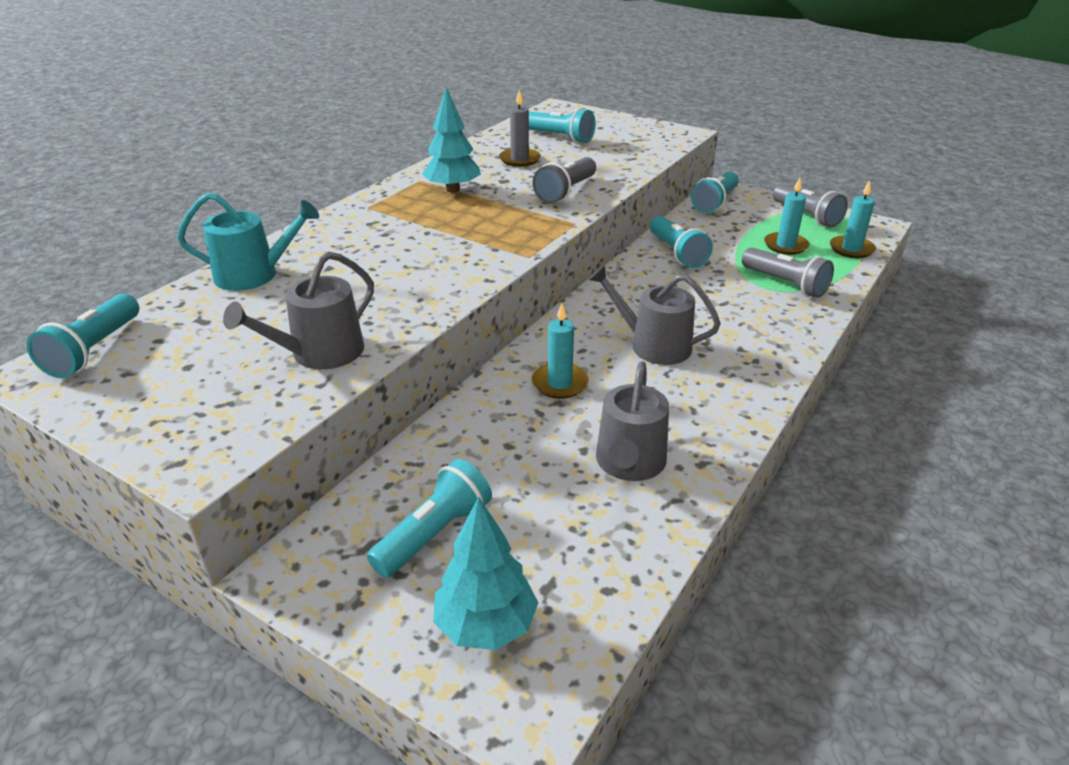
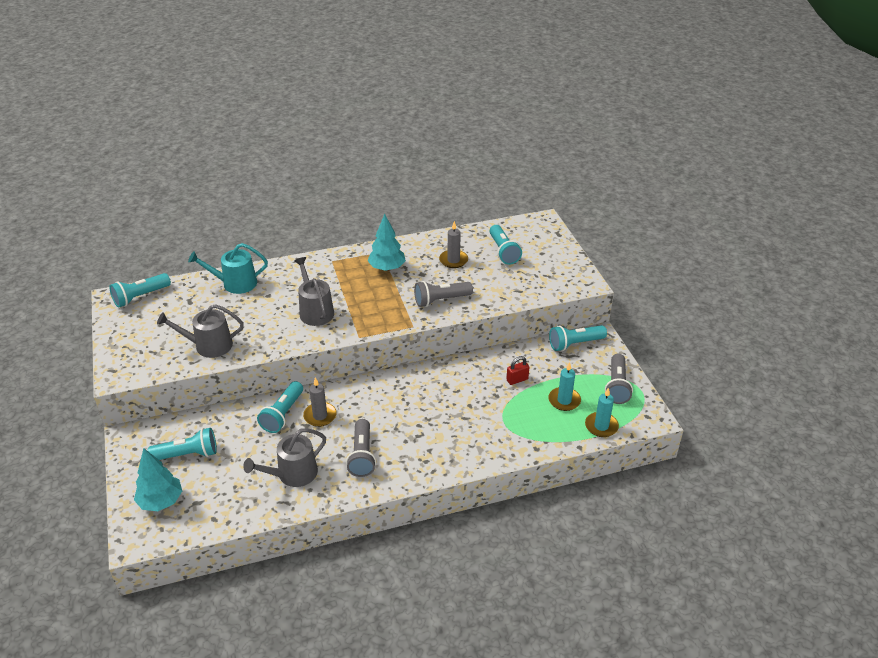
camera: 40 degrees right, 5 degrees up
turquoise watering can [177,192,319,291] -> turquoise watering can turned 135 degrees clockwise [188,243,268,294]
turquoise candle [531,303,589,399] -> grey candle [303,377,337,427]
grey watering can [589,265,721,365] -> grey watering can moved to [294,257,334,326]
turquoise flashlight [650,216,713,268] -> turquoise flashlight moved to [257,381,303,433]
grey flashlight [742,248,834,298] -> grey flashlight moved to [346,419,376,477]
none -> red padlock [506,356,529,385]

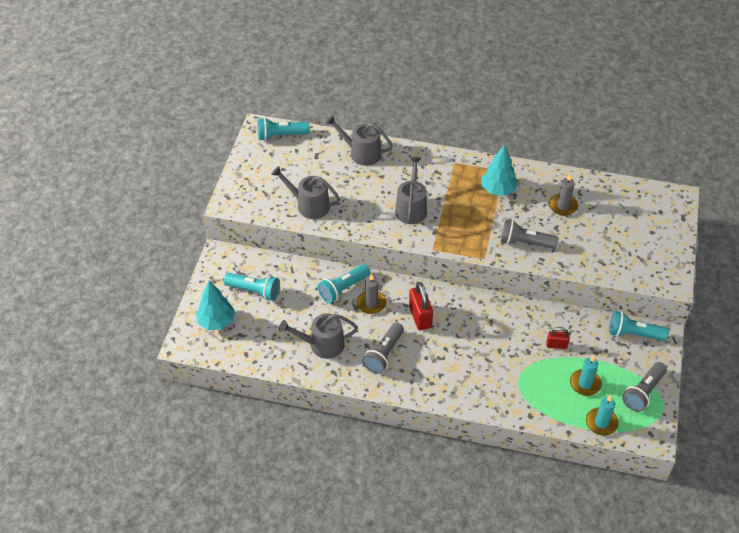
camera: 30 degrees right, 10 degrees up
turquoise watering can [188,243,268,294] -> grey watering can [326,115,393,166]
turquoise flashlight [490,225,522,265] -> none
none -> red padlock [409,282,433,330]

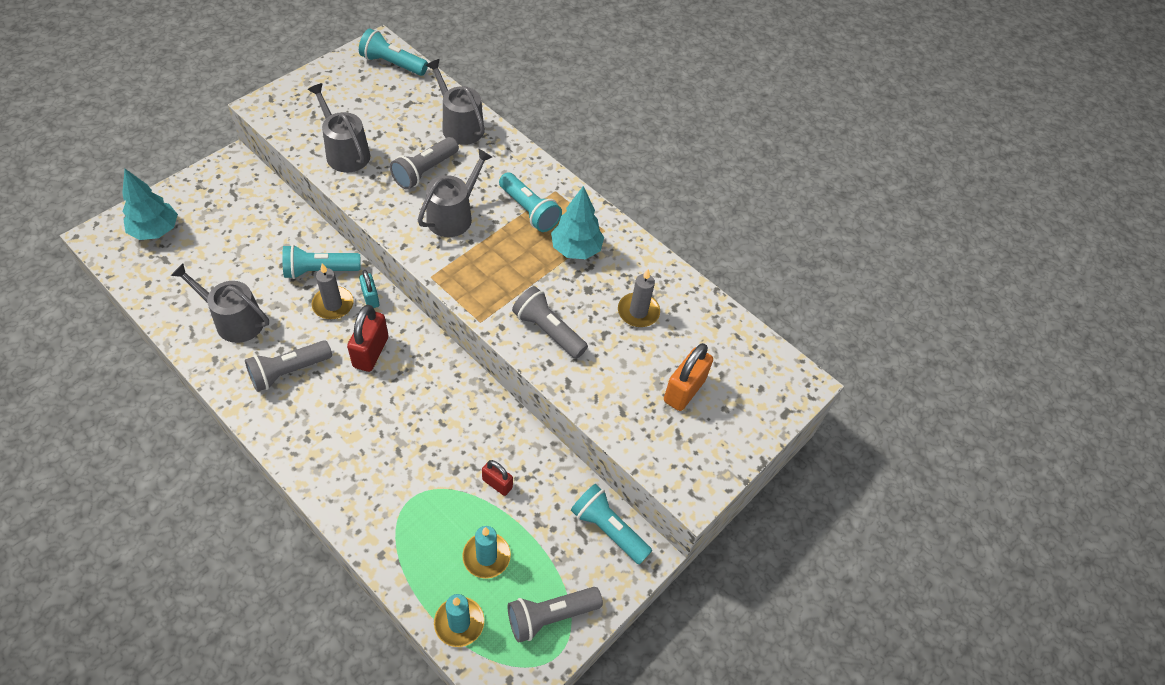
camera: 25 degrees right, 5 degrees up
turquoise flashlight [224,273,280,301] -> turquoise flashlight moved to [499,172,562,232]
none -> turquoise padlock [359,270,379,308]
none -> grey flashlight [390,137,459,190]
none -> orange padlock [664,343,713,411]

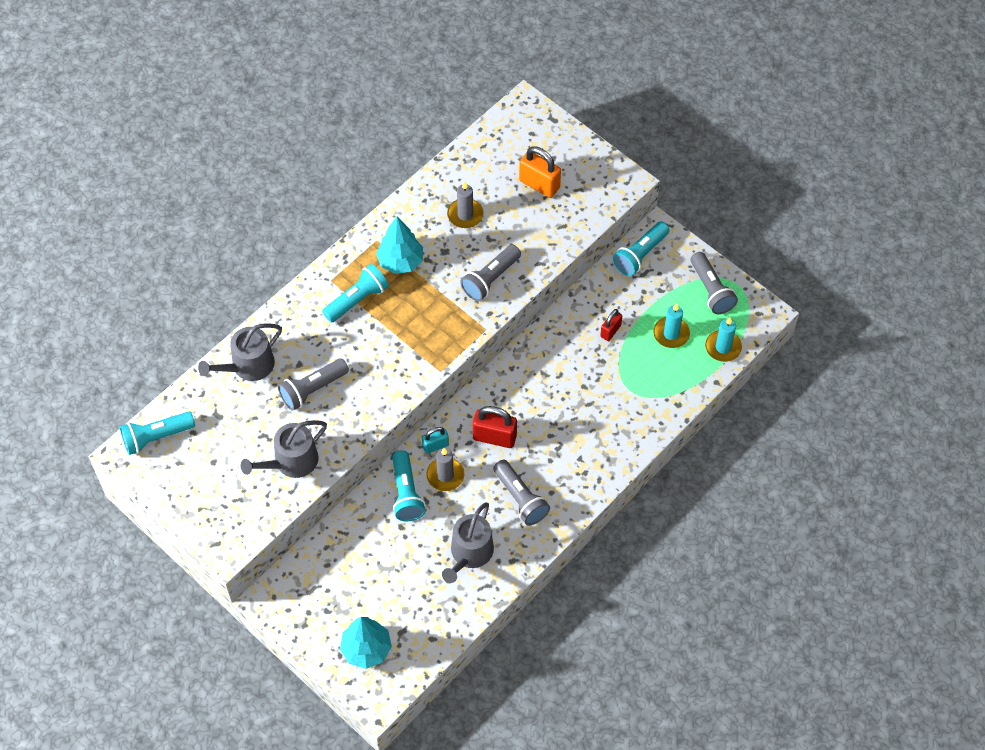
camera: 85 degrees left, 5 degrees up
turquoise flashlight [359,28,428,76] -> turquoise flashlight turned 45 degrees clockwise [120,412,195,455]
grey flashlight [390,137,459,190] -> grey flashlight turned 105 degrees clockwise [278,359,349,411]
grey watering can [418,149,492,237] -> none

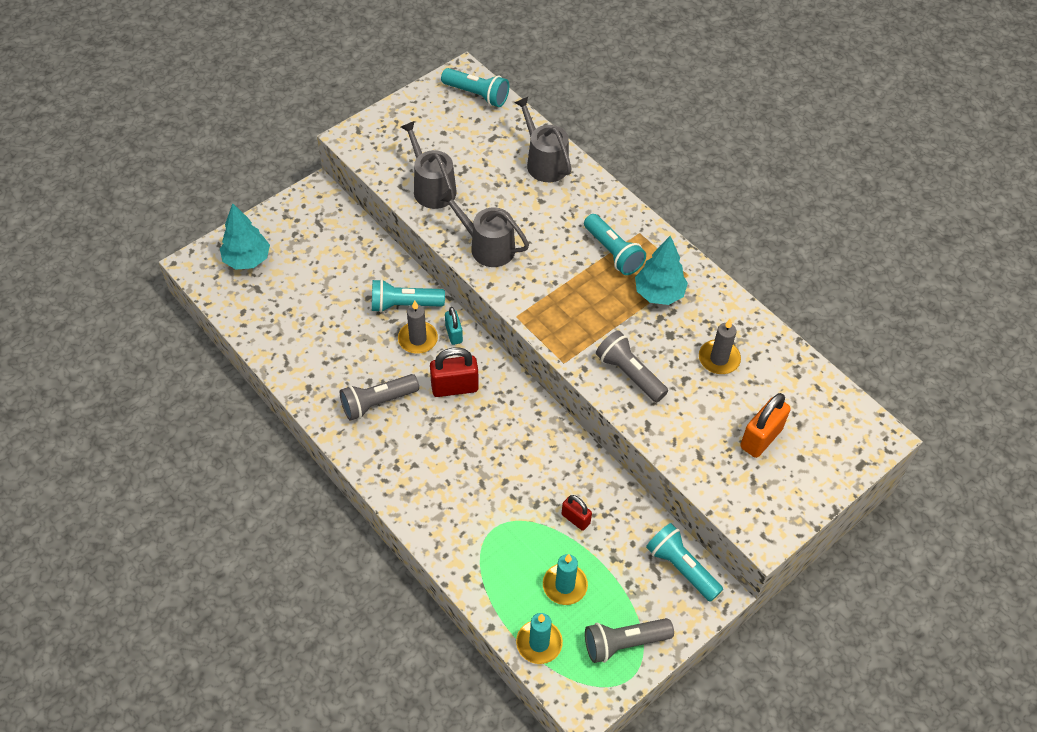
camera: 95 degrees right, 5 degrees down
turquoise flashlight [120,412,195,455] -> turquoise flashlight turned 135 degrees clockwise [441,68,509,107]
grey flashlight [278,359,349,411] -> none
grey watering can [442,502,494,583] -> grey watering can moved to [439,189,529,267]
red padlock [473,406,517,448] -> red padlock turned 60 degrees clockwise [430,347,479,397]

